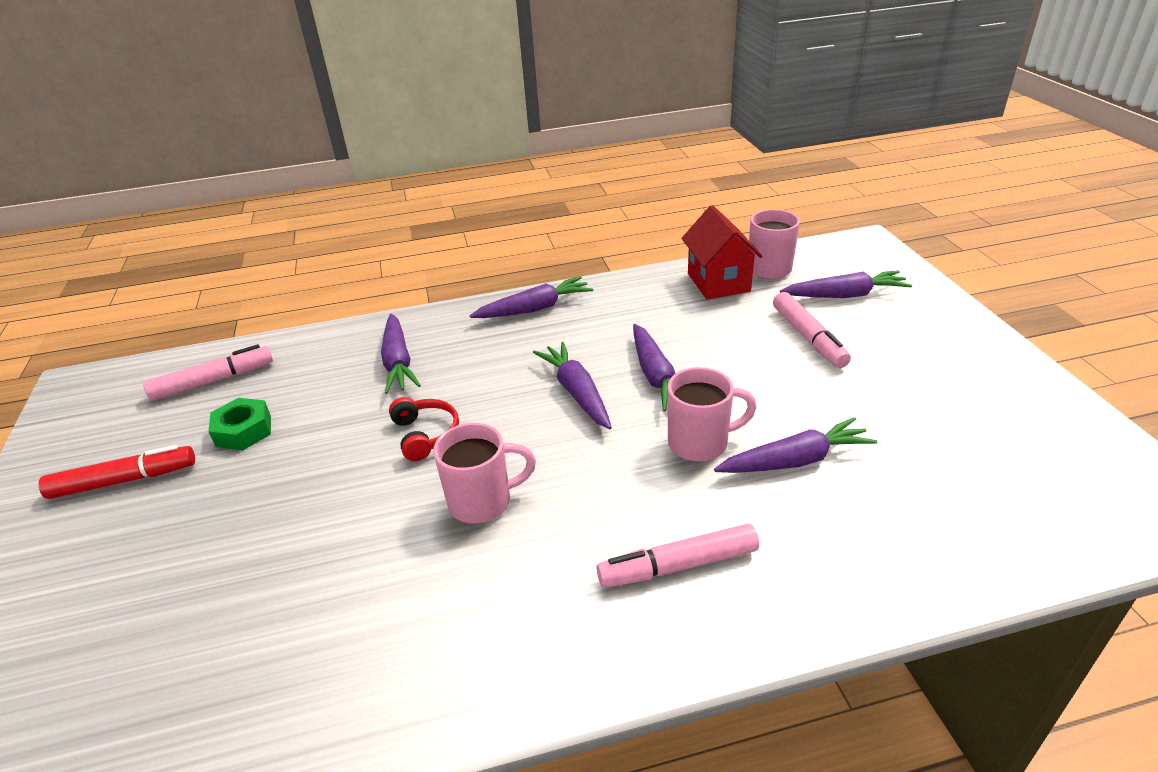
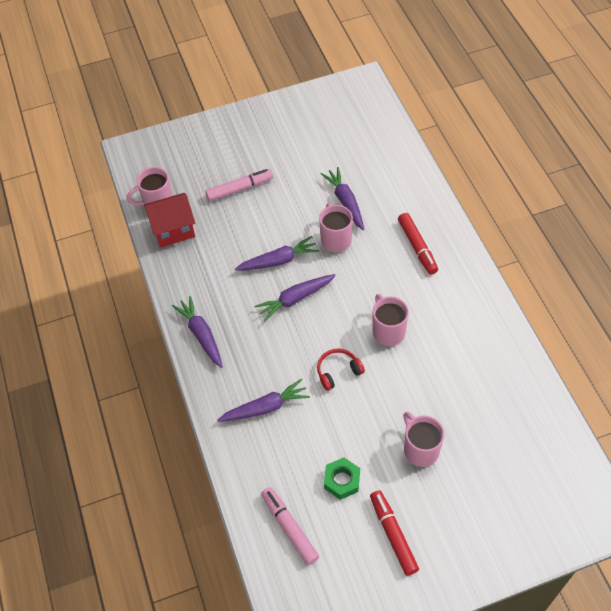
camera: 95 degrees left, 20 degrees up
pink marker [597,524,759,588] -> red marker [398,213,438,275]
purple carrot [780,270,912,298] -> none
none -> pink mug [403,412,444,467]

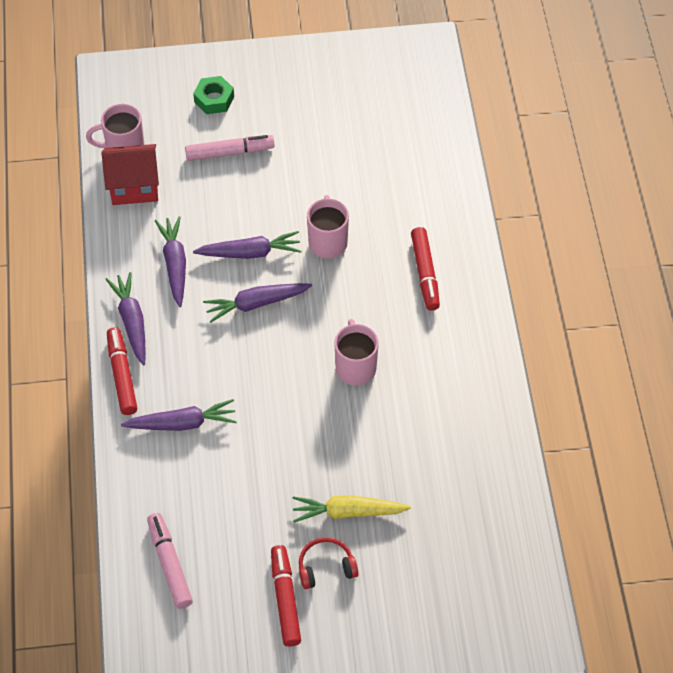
camera: 10 degrees right, 0 degrees up
red headphones [317,348,365,391] -> red headphones moved to [299,537,358,589]
purple carrot [321,167,364,230] -> purple carrot moved to [155,216,186,307]
green nut [324,457,360,500] -> green nut moved to [193,76,234,114]
pink mug [403,412,444,467] -> yellow carrot [292,495,411,523]
none -> red marker [107,327,137,415]

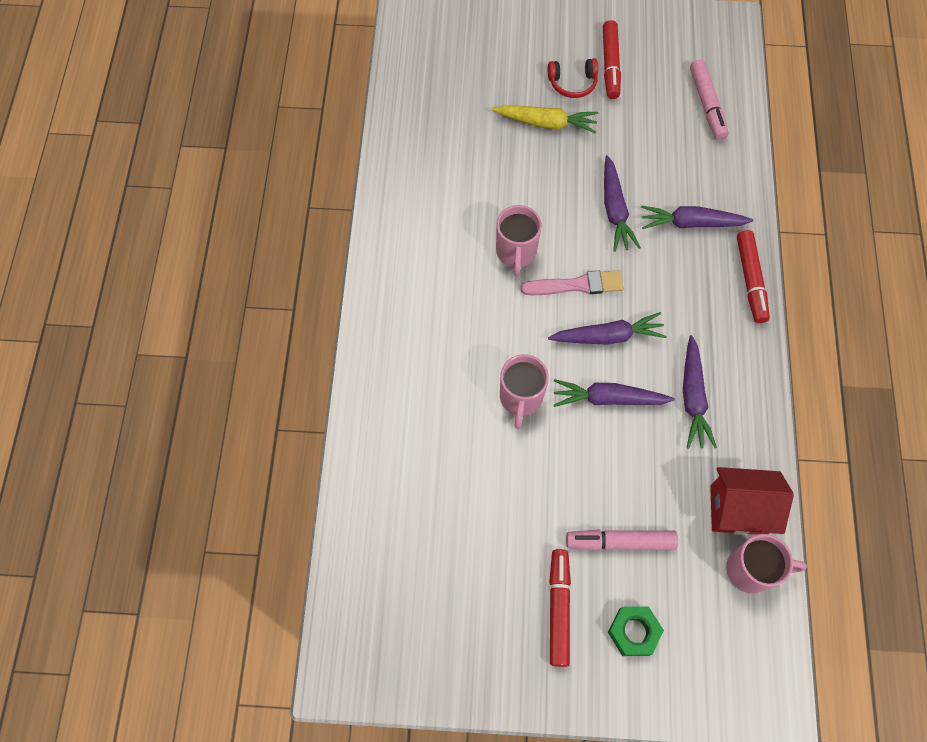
camera: 170 degrees left, 10 degrees up
purple carrot [105,272,146,365] -> purple carrot moved to [604,155,641,252]
red marker [411,227,440,311] -> red marker moved to [549,549,571,667]
none -> pink brush [521,270,624,295]

